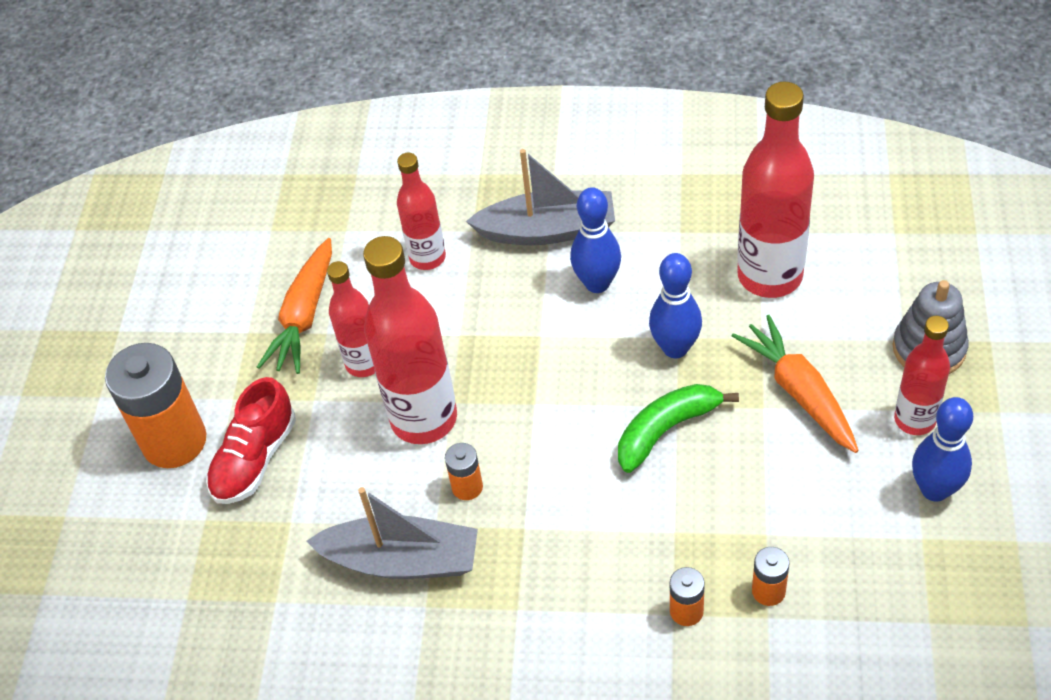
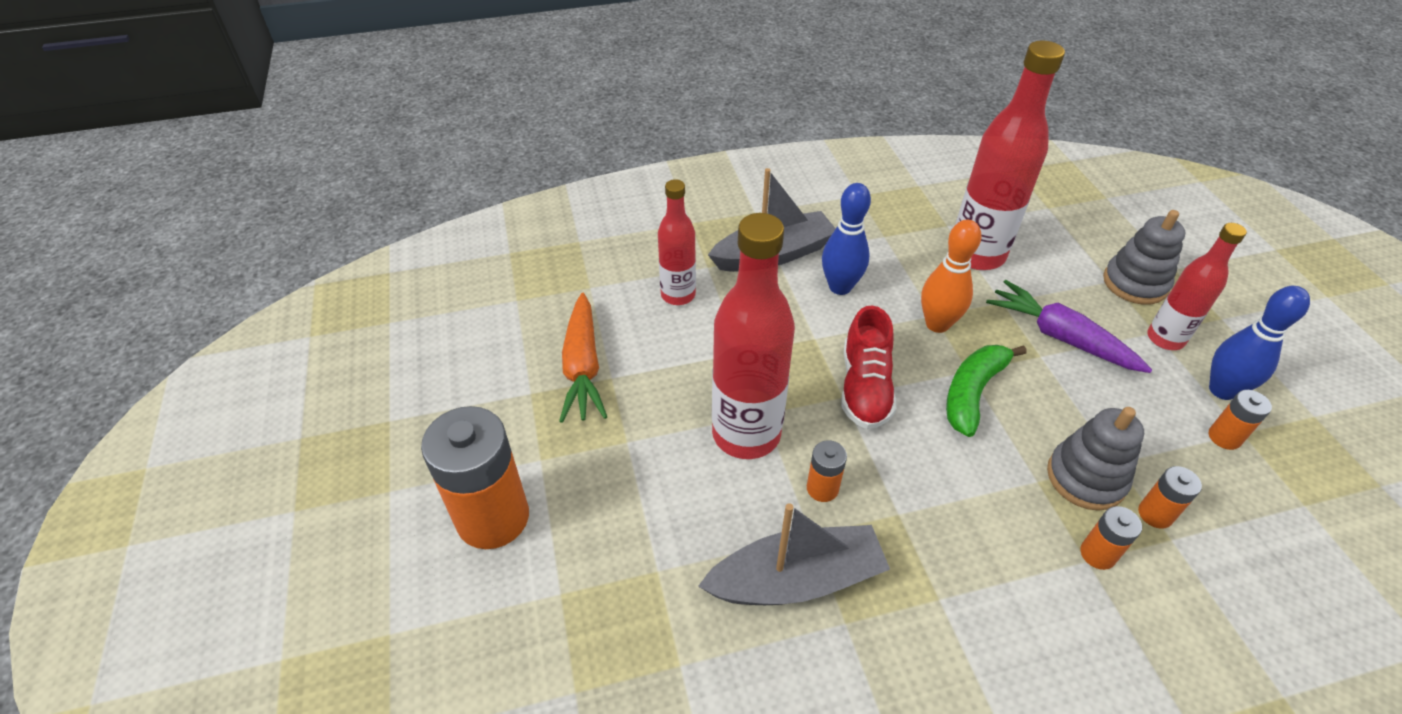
camera: 25 degrees left, 5 degrees down
red shoe [206,377,296,504] -> red shoe moved to [841,306,896,429]
red bottle [327,261,375,377] -> none
blue bowling pin [649,253,702,358] -> orange bowling pin [921,220,981,333]
orange carrot [732,315,859,453] -> purple carrot [986,280,1152,373]
none -> grey stacking toy [1047,407,1144,511]
none -> orange battery [1209,390,1272,450]

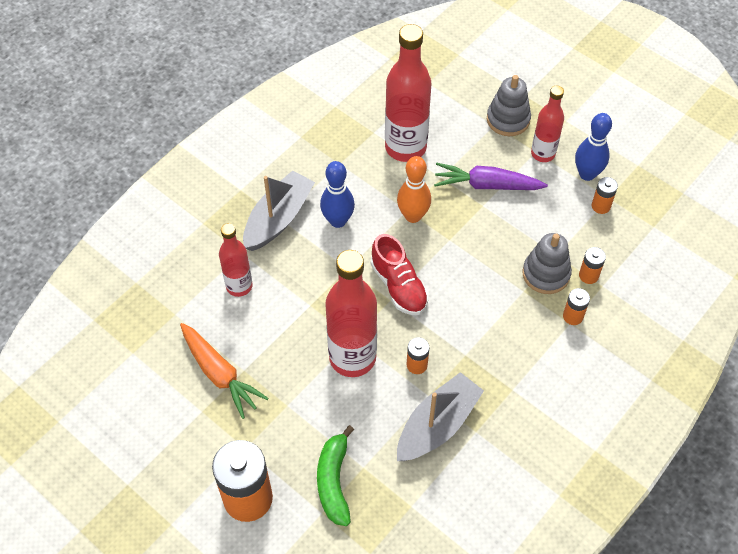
camera: 35 degrees left, 10 degrees up
green banana [946,345,1027,437] -> green banana moved to [317,425,354,526]

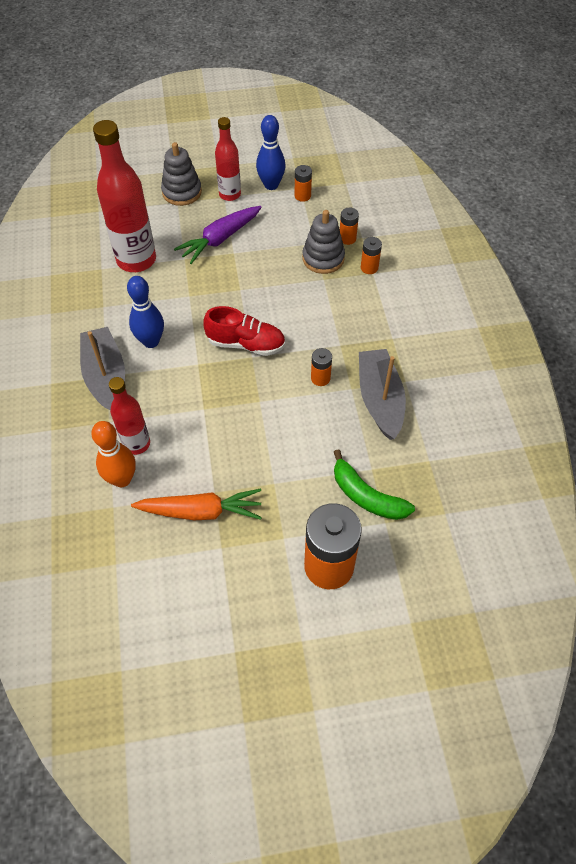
camera: 50 degrees left, 0 degrees up
red bottle [325,250,377,377] -> none
orange bowling pin [397,156,431,223] -> orange bowling pin moved to [91,421,136,487]

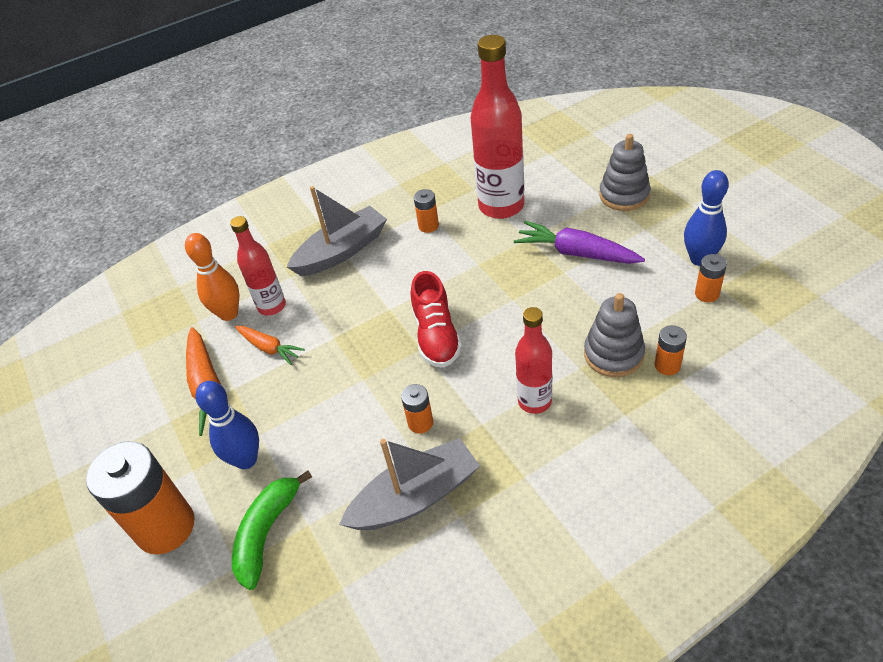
camera: 75 degrees right, 10 degrees down
blue bowling pin [127,276,164,348] -> blue bowling pin moved to [196,381,259,469]
red bottle [215,117,241,201] -> red bottle moved to [515,307,552,414]
orange battery [361,237,382,274] -> orange battery moved to [414,189,439,233]
none -> orange carrot [235,326,305,365]

